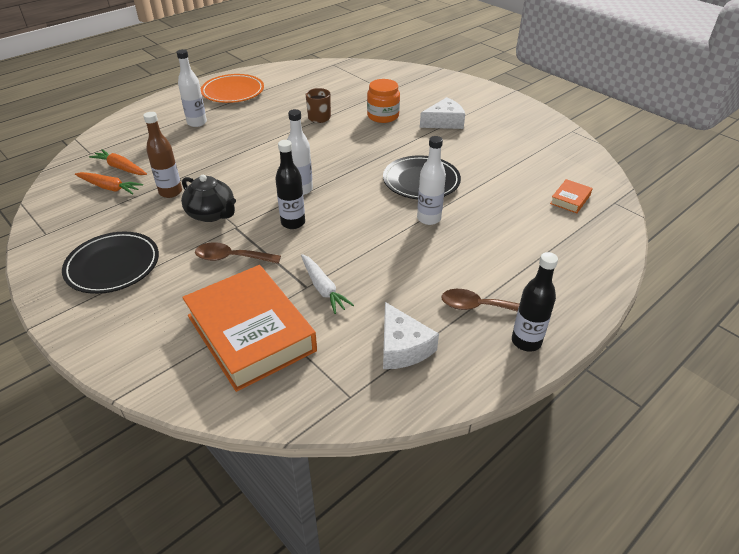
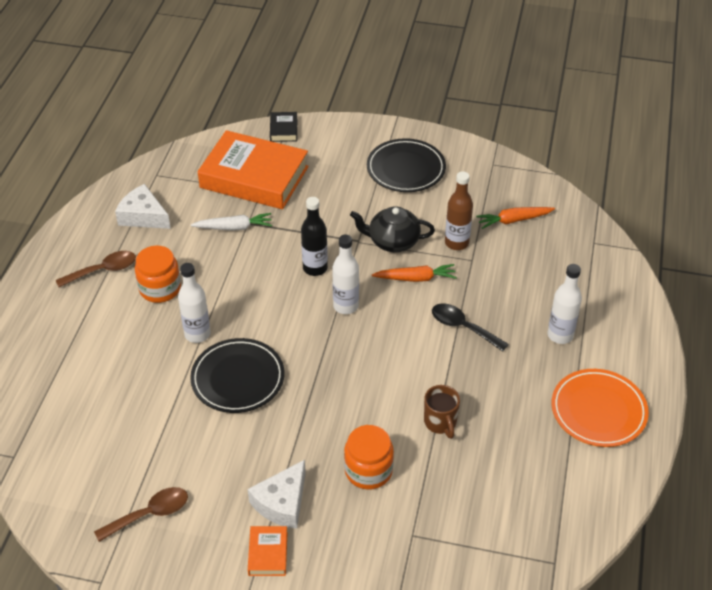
camera: 145 degrees right, 5 degrees up
orange carrot [89,149,147,175] -> orange carrot moved to [372,264,457,282]
brown spoon [195,242,281,264] -> brown spoon moved to [94,487,188,542]
white carrot [301,254,354,314] -> white carrot turned 150 degrees clockwise [191,213,272,231]
black bottle [512,252,558,351] -> none
orange book [550,179,593,213] -> orange book moved to [248,526,288,576]
none -> orange jar [135,245,181,303]
none -> black book [270,112,297,142]
none -> black spoon [432,303,509,352]

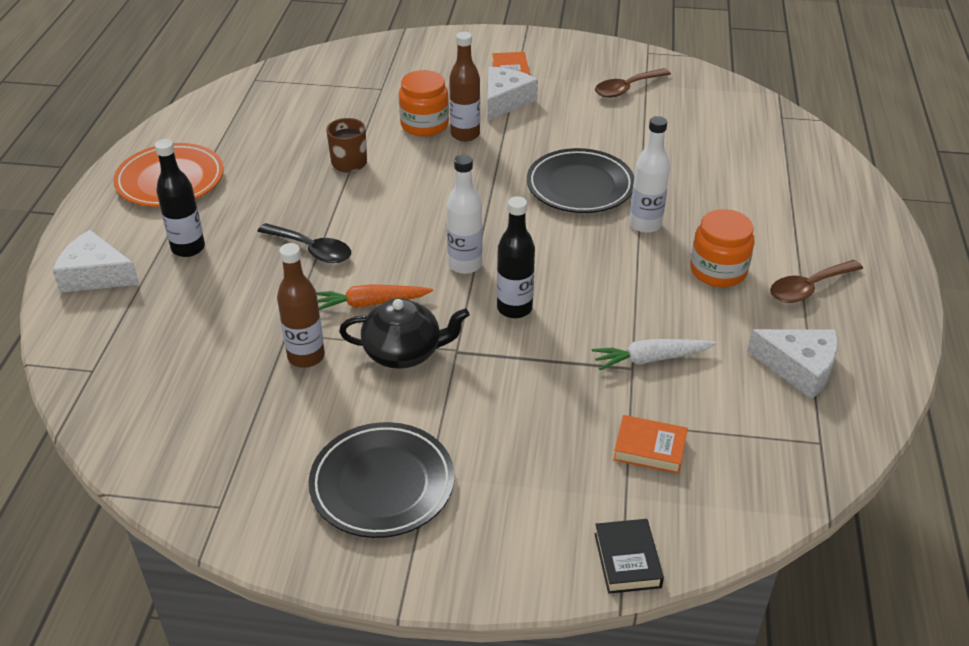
camera: 175 degrees right, 5 degrees down
orange book [198,130,309,209] -> orange book [613,415,688,474], size x0.41
orange carrot [476,207,555,229] -> none
white bottle [548,264,582,344] -> black bottle [155,139,205,257]
none -> white cheese [53,230,140,293]
none -> brown bottle [449,32,480,142]

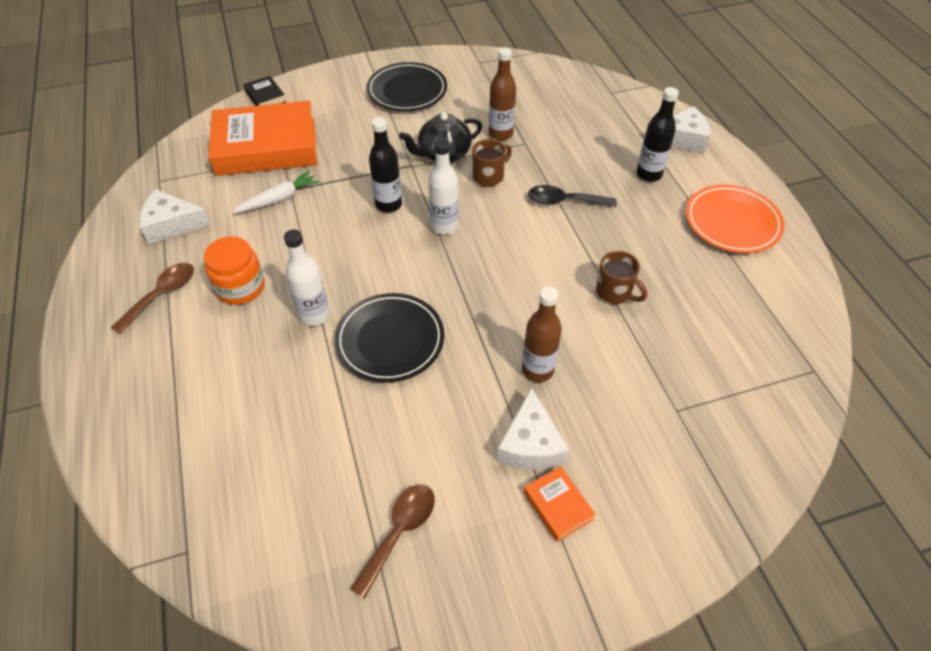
camera: 155 degrees right, 10 degrees up
orange carrot [316,284,433,310] -> brown mug [472,139,512,187]
orange jar [399,70,449,137] -> none
orange book [613,415,688,474] -> orange book [208,101,317,176], size x2.42

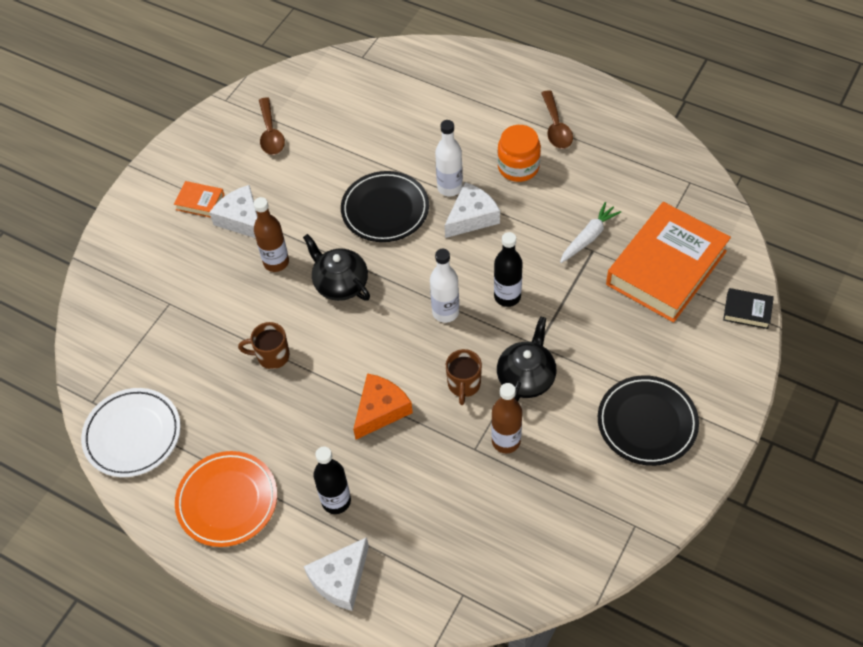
camera: 140 degrees right, 5 degrees up
white cheese [139,189,211,244] -> white cheese moved to [445,182,500,238]
white carrot [233,170,319,213] -> white carrot turned 150 degrees counterclockwise [560,202,621,263]
black spoon [528,185,617,207] -> orange cheese [353,373,413,440]
none -> white plate [81,388,181,477]
none -> black teapot [303,234,370,301]

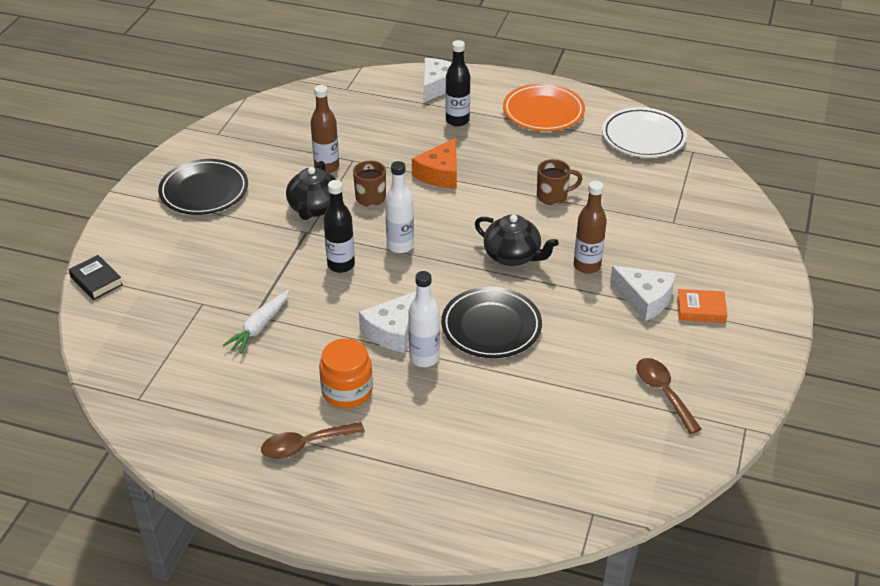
camera: 165 degrees right, 15 degrees down
brown spoon [541,90,573,149] -> brown spoon turned 90 degrees counterclockwise [261,422,365,459]
orange book [606,202,731,323] -> none
black book [723,288,774,329] -> black book turned 45 degrees clockwise [69,255,123,300]

